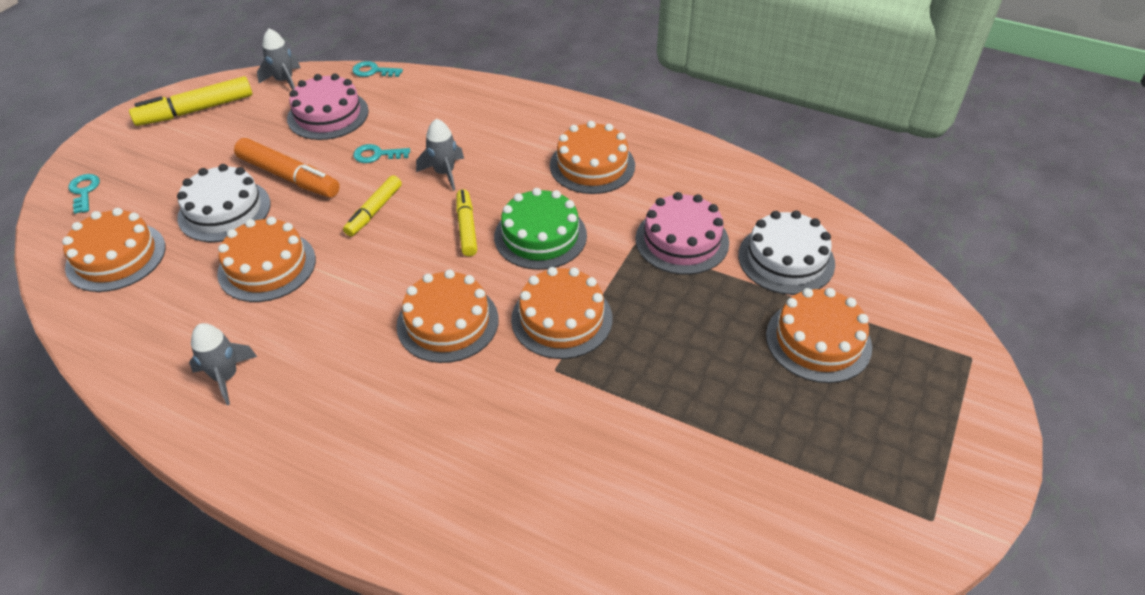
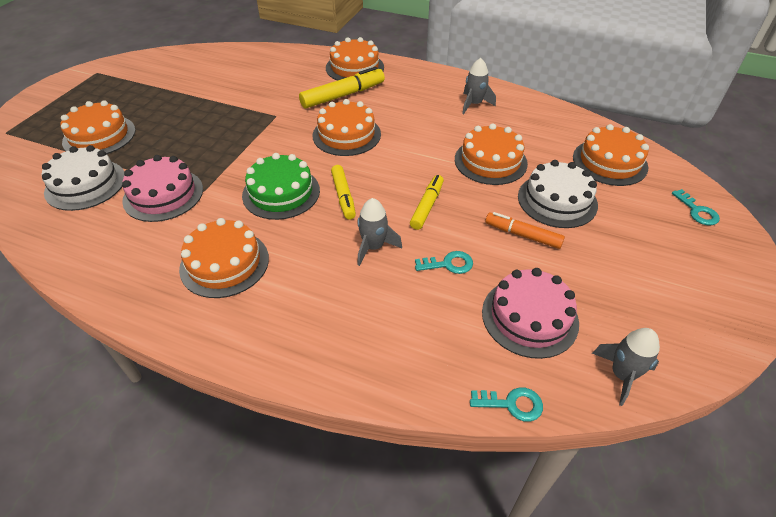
camera: 175 degrees right, 0 degrees up
yellow marker [129,76,252,126] -> yellow marker moved to [299,67,385,109]
orange marker [234,138,340,198] -> orange marker [485,212,565,249], size x0.65
orange cake [511,267,612,359] -> orange cake moved to [326,37,384,81]

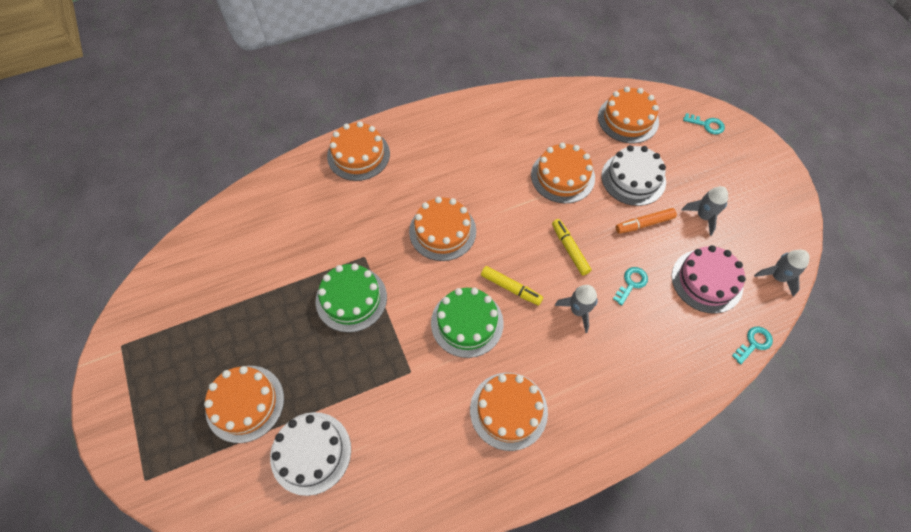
camera: 45 degrees left, 15 degrees up
pink cake [122,155,203,222] -> none
yellow marker [299,67,385,109] -> none
grey rocket [462,58,496,114] -> grey rocket moved to [682,186,728,236]
none -> green cake [316,263,387,333]

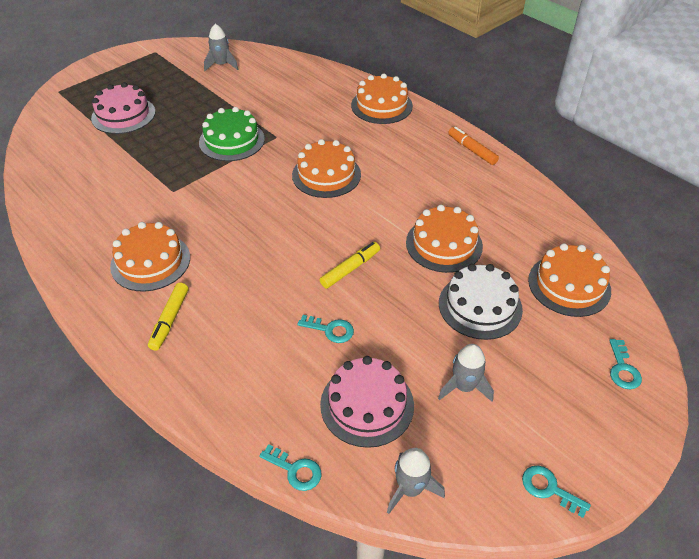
camera: 70 degrees right, 15 degrees down
orange cake [204,366,284,443] -> pink cake [91,82,156,134]
white cake [270,412,351,496] -> none
green cake [431,288,504,358] -> none
yellow marker [481,266,543,305] -> yellow marker moved to [148,283,188,351]
grey rocket [555,285,598,333] -> grey rocket moved to [204,24,239,71]
orange marker [616,208,677,234] -> orange marker moved to [448,126,499,165]
none -> turquoise key [522,465,591,518]

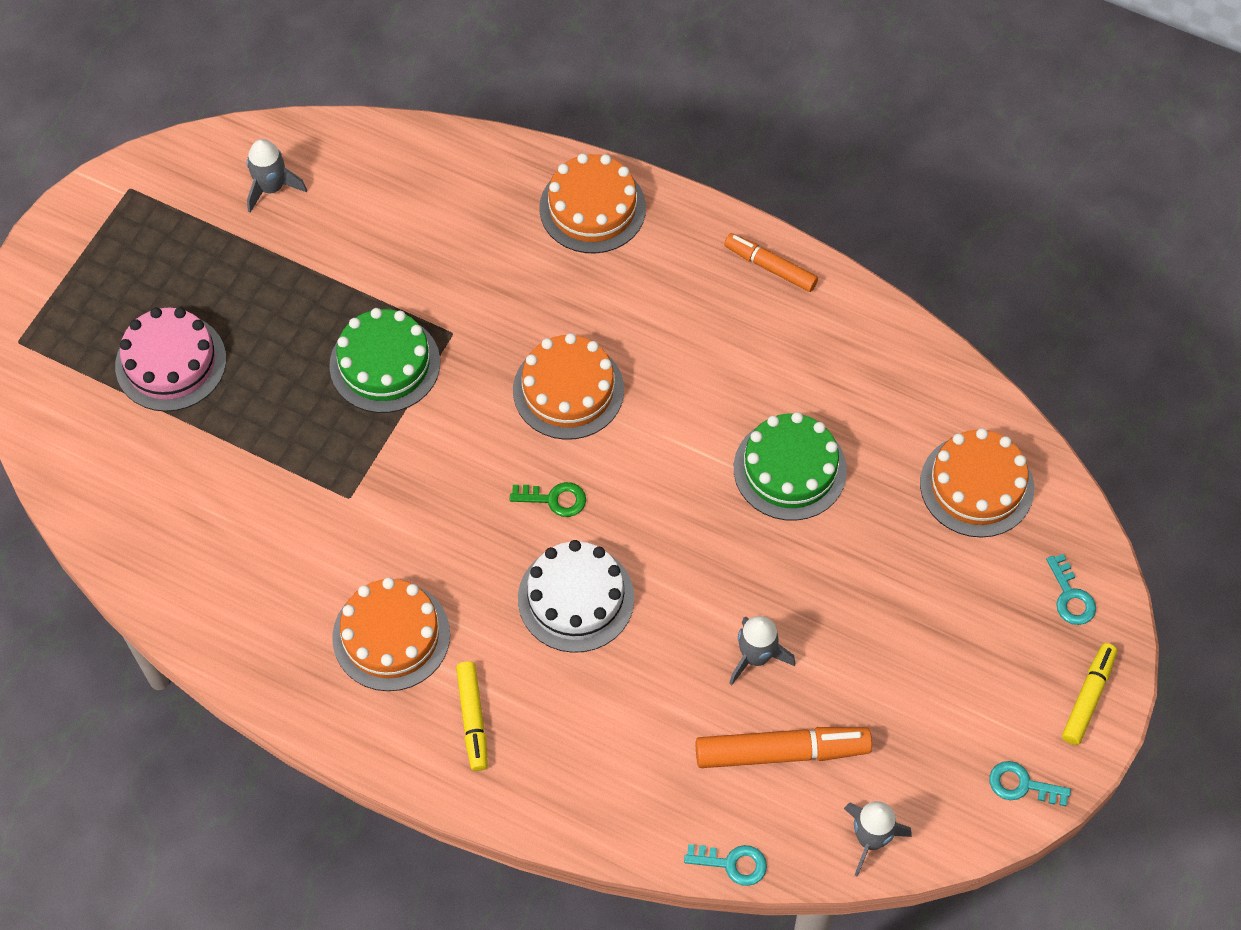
camera: 20 degrees left, 15 degrees up
turquoise key [298,315,354,343] -> none
yellow marker [320,242,380,289] -> yellow marker moved to [1062,643,1117,745]
pink cake [320,356,414,448] -> orange marker [696,727,872,768]
orange cake [406,205,483,273] -> green cake [734,412,847,521]
grey rocket [438,344,494,402] -> grey rocket moved to [729,616,795,685]
white cake [439,264,523,340] -> white cake moved to [518,540,634,653]
none -> green key [510,482,586,517]

